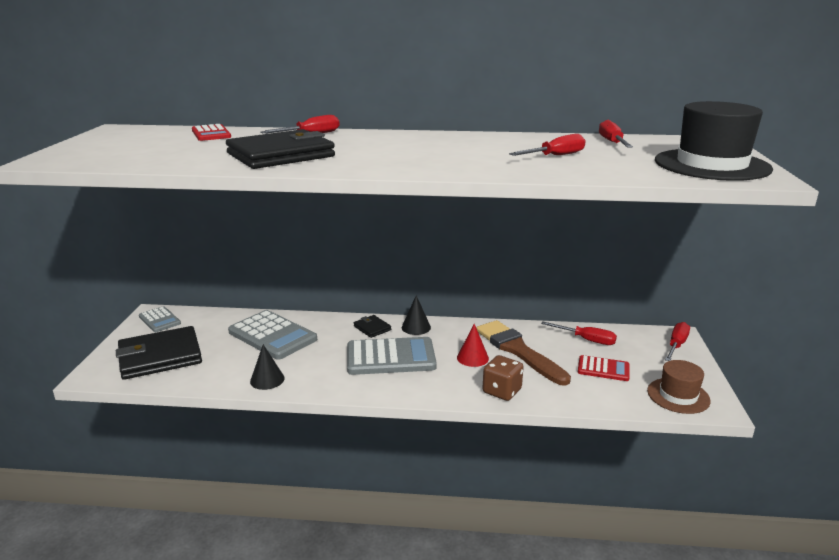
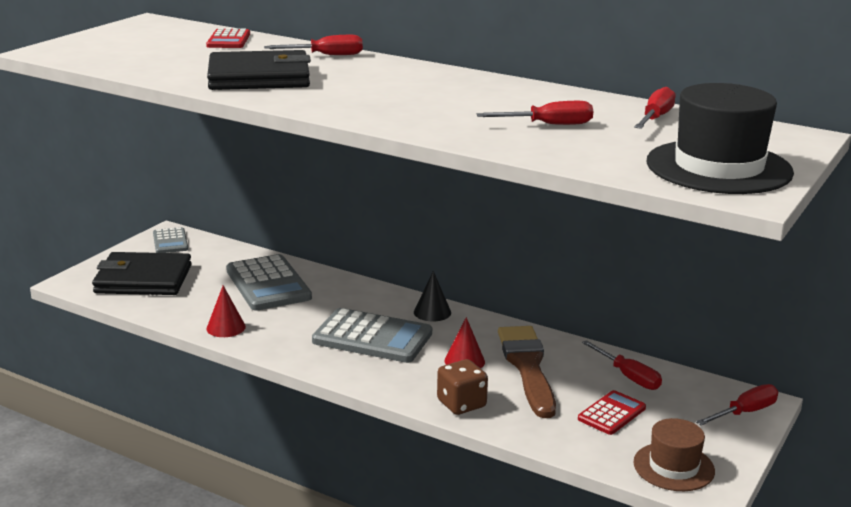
camera: 25 degrees right, 0 degrees up
black cone [250,344,285,390] -> red cone [206,285,246,337]
black wallet [354,315,391,338] -> none
red calculator [578,355,630,381] -> red calculator turned 90 degrees counterclockwise [578,390,646,435]

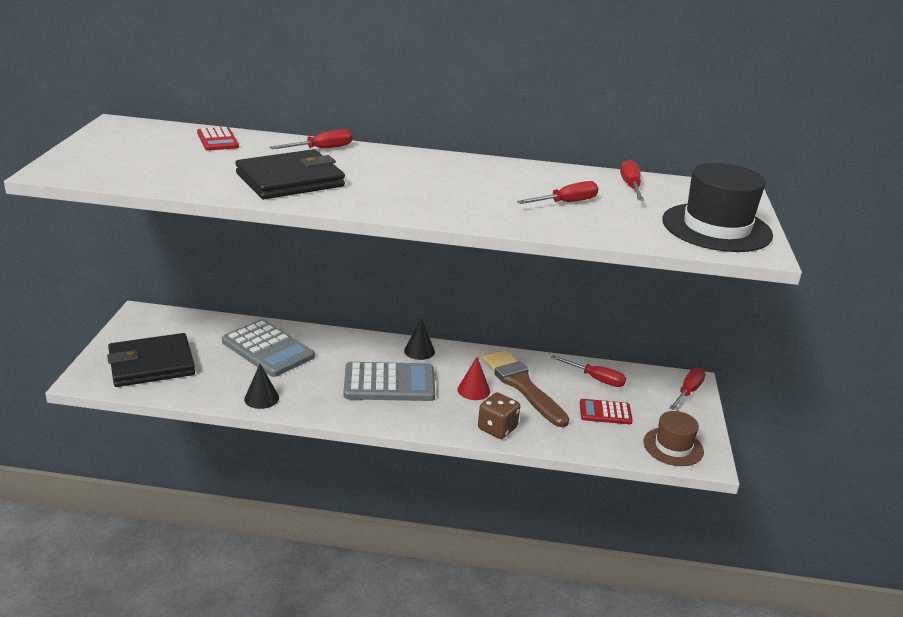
camera: 25 degrees left, 5 degrees up
grey calculator [153,227,188,253] -> none
red cone [206,285,246,337] -> black cone [244,364,279,409]
red calculator [578,390,646,435] -> red calculator turned 105 degrees counterclockwise [580,399,633,424]

